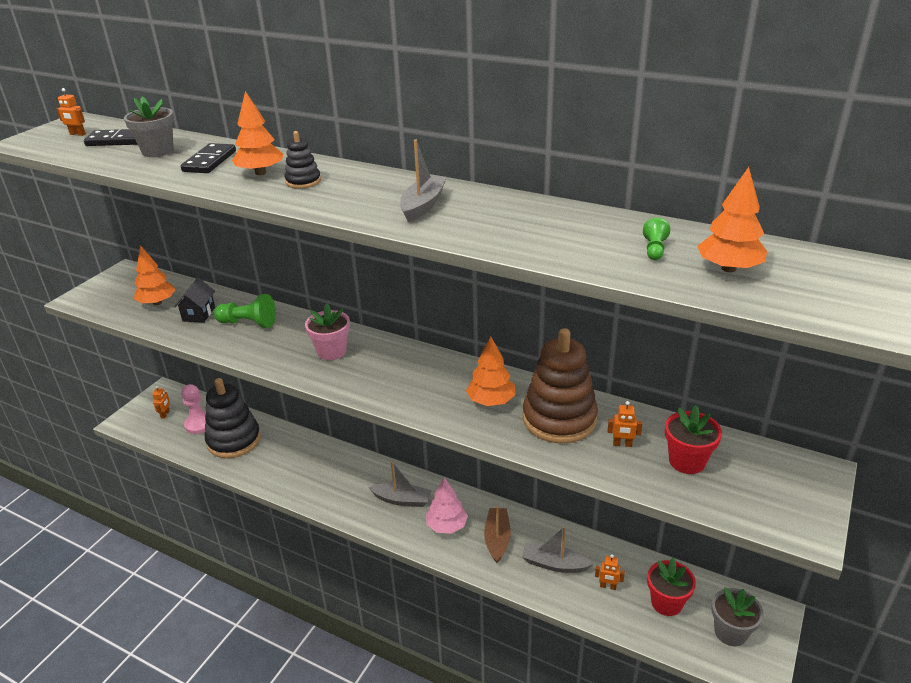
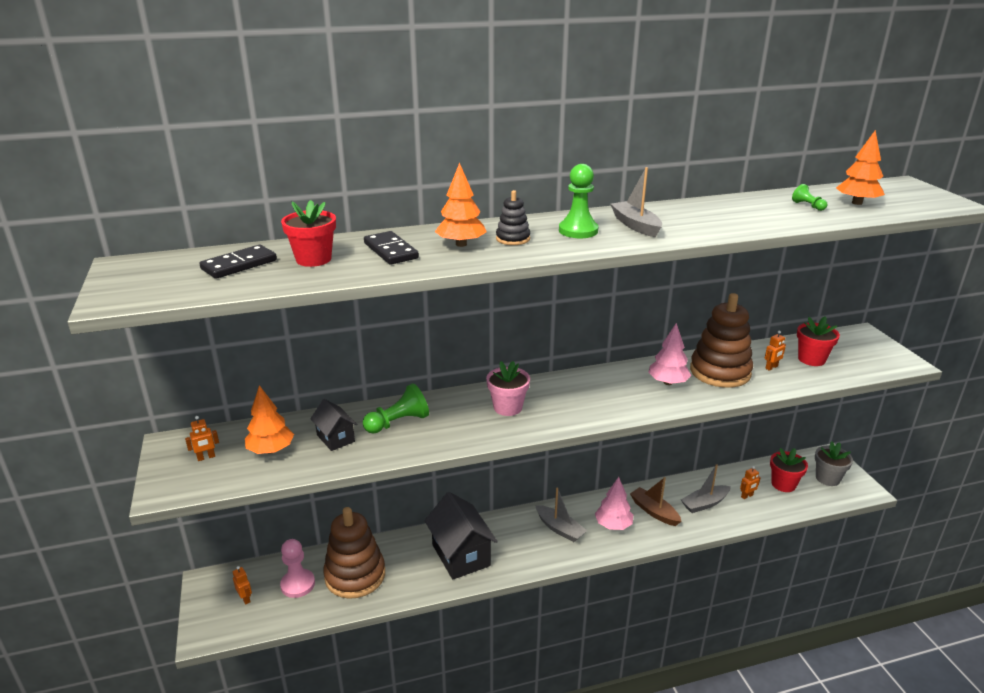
camera: 45 degrees left, 5 degrees down
orange robot [57,88,86,136] -> orange robot moved to [185,416,219,461]
grey flower pot [124,97,174,157] -> red flower pot [281,200,336,267]
black stacking toy [205,378,261,458] -> brown stacking toy [323,507,385,599]
grey boat [368,461,432,507] -> grey boat turned 75 degrees clockwise [535,488,587,542]
orange tree [466,336,515,406] -> pink tree [648,323,691,385]
none -> black house [425,492,498,580]
none -> green pawn [559,164,598,238]

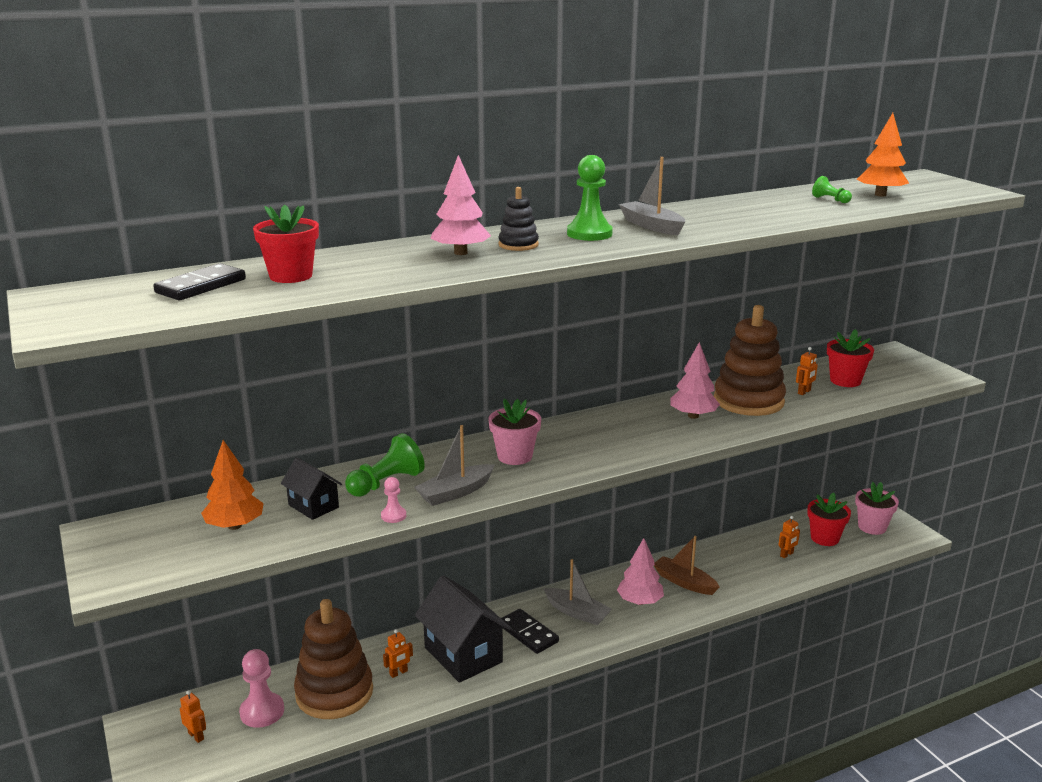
camera: 10 degrees left, 5 degrees down
orange robot [185,416,219,461] -> orange robot moved to [383,629,413,678]
black domino [364,231,419,265] -> black domino moved to [501,609,559,654]
orange tree [435,163,486,247] -> pink tree [430,155,491,255]
grey boat [681,464,731,513] -> grey boat moved to [414,425,495,506]
grey flower pot [815,442,853,486] -> pink flower pot [855,482,899,535]
none -> pink pawn [381,477,406,523]

